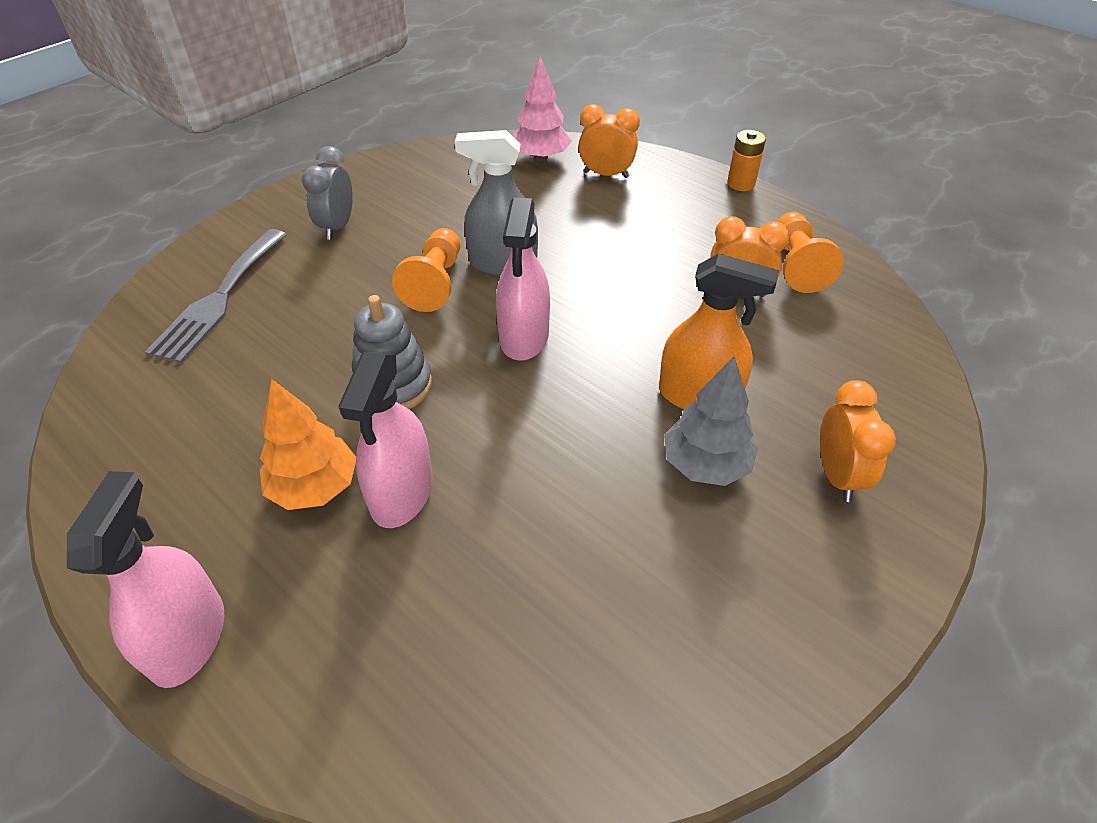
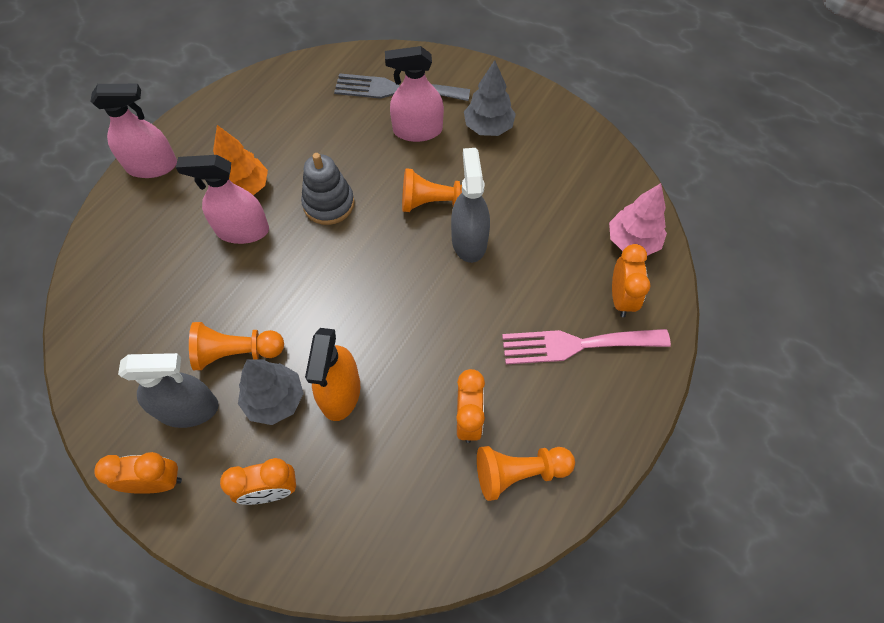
camera: 80 degrees right, 15 degrees up
grey clock [302,146,353,240] -> grey tree [464,60,516,136]
pink spray bottle [496,197,550,361] -> pink spray bottle moved to [385,46,444,142]
orange battery [727,130,766,191] -> none
none -> orange clock [95,452,182,494]
none -> grey spray bottle [118,353,219,428]
none -> orange pawn [189,322,284,370]
none -> pink fork [502,329,671,364]

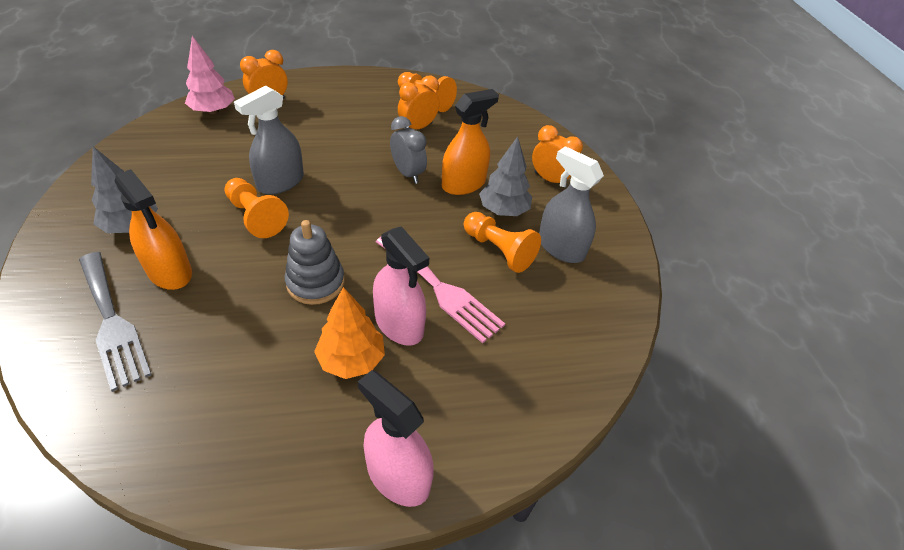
camera: 135 degrees left, 15 degrees down
orange clock [95,452,182,494] -> none
pink spray bottle [385,46,444,142] -> orange spray bottle [114,169,192,290]
pink fork [502,329,671,364] -> pink fork moved to [376,237,505,343]
none -> grey clock [390,116,427,184]

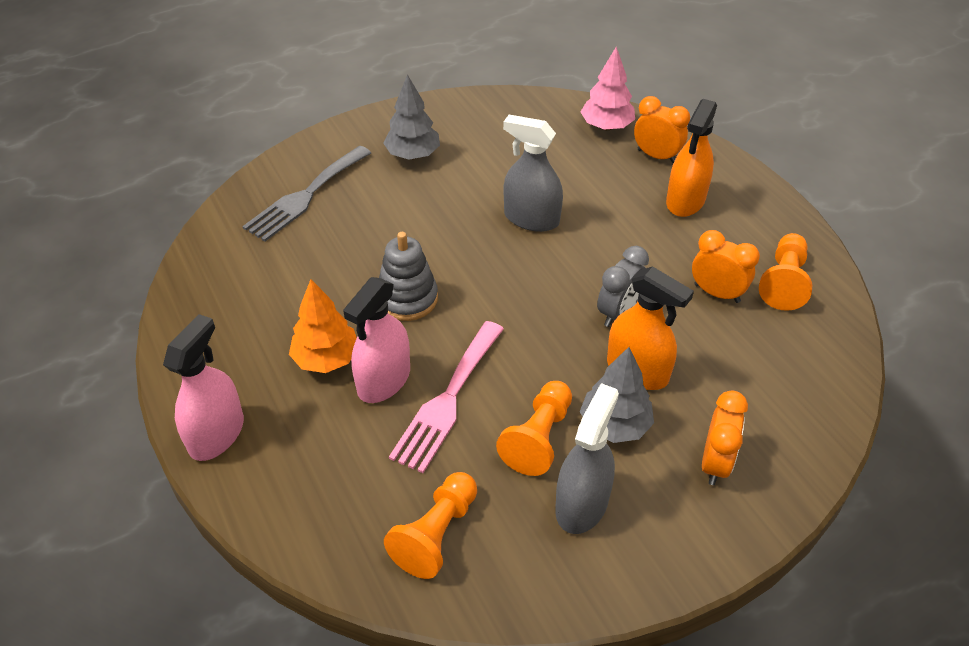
camera: 75 degrees right, 0 degrees up
orange spray bottle [114,169,192,290] -> orange spray bottle moved to [666,99,717,217]
orange pawn [224,178,289,238] -> orange pawn moved to [384,472,477,579]

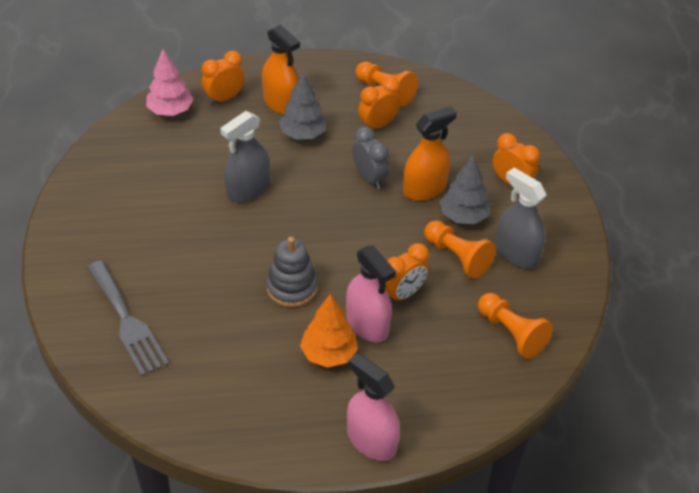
camera: 70 degrees left, 0 degrees up
grey tree [383,74,440,160] -> grey tree moved to [279,72,327,140]
pink fork [389,321,504,473] -> orange clock [385,243,429,303]

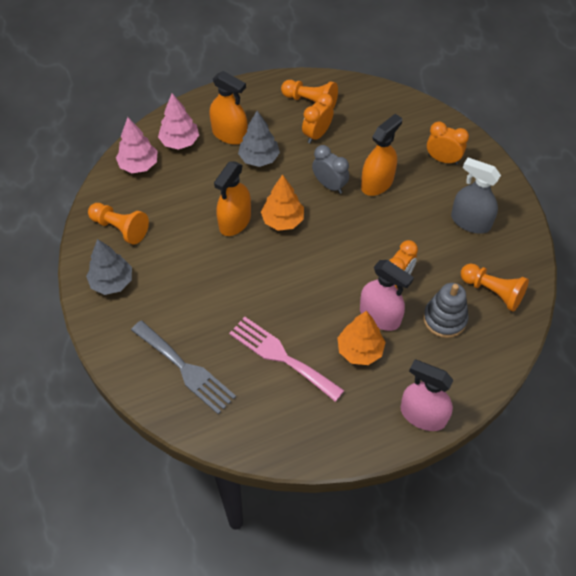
camera: 15 degrees left, 10 degrees up
orange clock [202,51,245,105] -> pink tree [158,93,199,150]
grey spray bottle [220,111,270,203] -> orange spray bottle [214,161,251,236]
grey stacking toy [266,237,318,307] -> grey stacking toy moved to [423,283,469,338]
orange pawn [424,221,496,279] -> orange pawn moved to [88,203,149,245]
grey tree [439,155,491,224] -> grey tree moved to [86,239,132,295]
none -> pink fork [229,317,345,402]
none -> orange tree [261,174,304,231]

